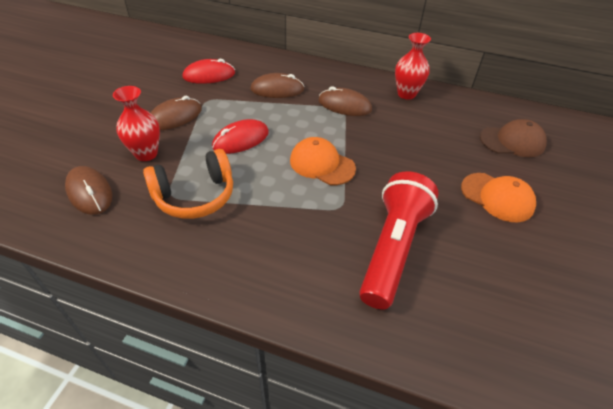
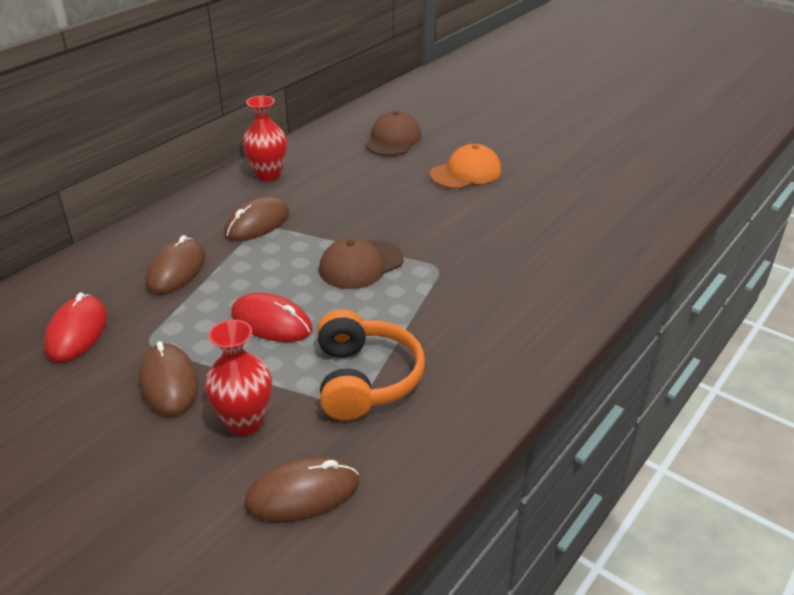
camera: 70 degrees left, 10 degrees down
red mouse [212,119,269,154] -> red mouse turned 45 degrees counterclockwise [231,292,312,342]
orange cap [290,137,356,185] -> brown cap [319,238,404,289]
red flashlight [359,171,439,310] -> none

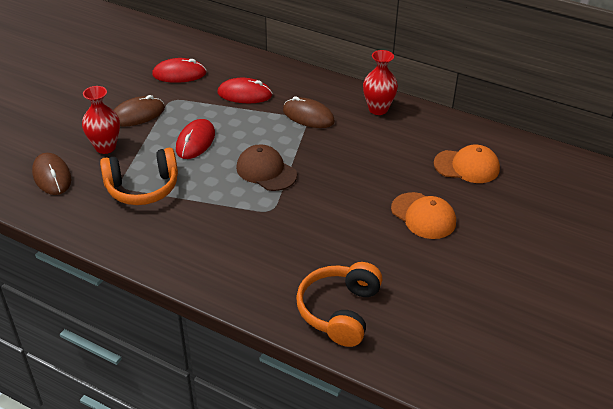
camera: 80 degrees right, 5 degrees up
brown mouse [145,235,205,294] -> red mouse [218,78,273,103]
brown cap [365,111,422,156] -> orange cap [434,145,500,183]
none -> orange headphones [296,262,382,347]

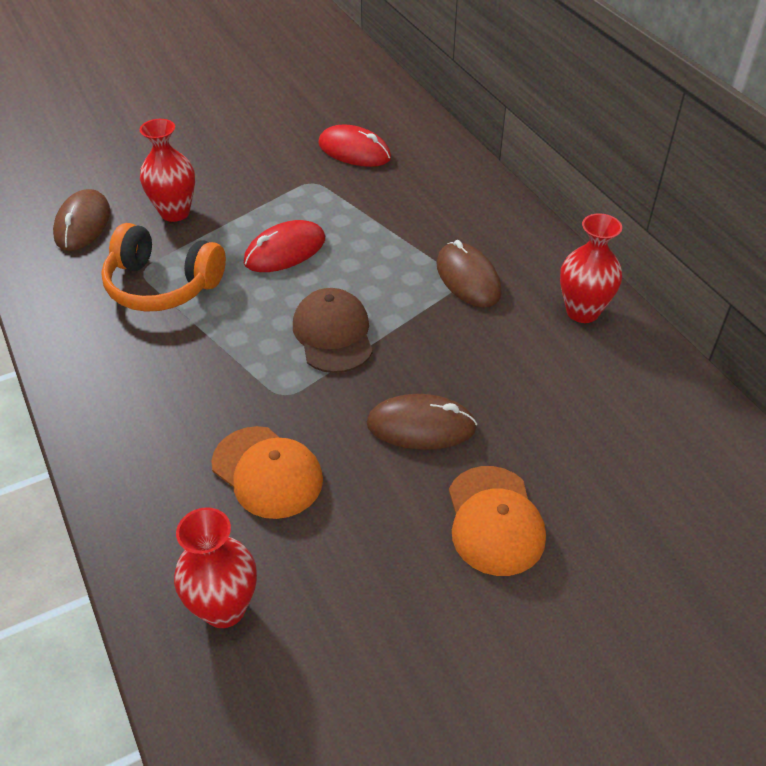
camera: 35 degrees right, 5 degrees up
brown mouse [113,95,165,127] -> brown mouse moved to [367,394,477,450]
red mouse [218,78,273,103] -> none
orange headphones [296,262,382,347] -> red vase [174,507,257,628]
orange cap [434,145,500,183] -> orange cap moved to [211,426,323,519]

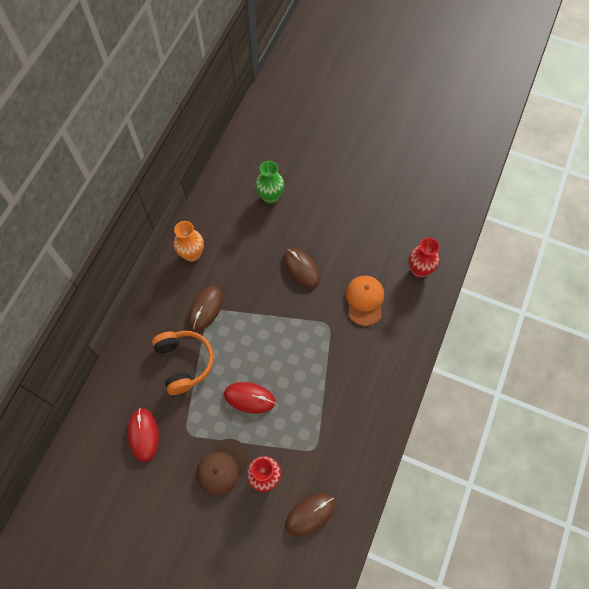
camera: 130 degrees left, 20 degrees up
orange headphones [101,223,226,312] -> orange headphones moved to [152,331,214,395]
brown cap [293,288,373,373] -> brown cap moved to [196,439,249,496]
orange cap [449,466,546,576] -> none
red vase [560,213,622,323] -> orange vase [174,221,204,262]
none -> green vase [255,161,284,204]

